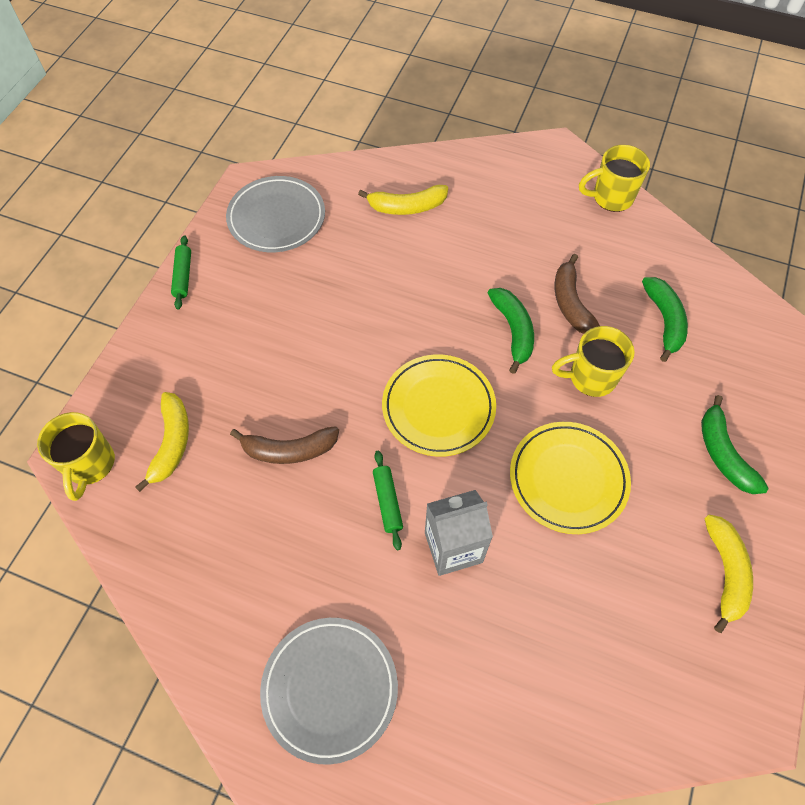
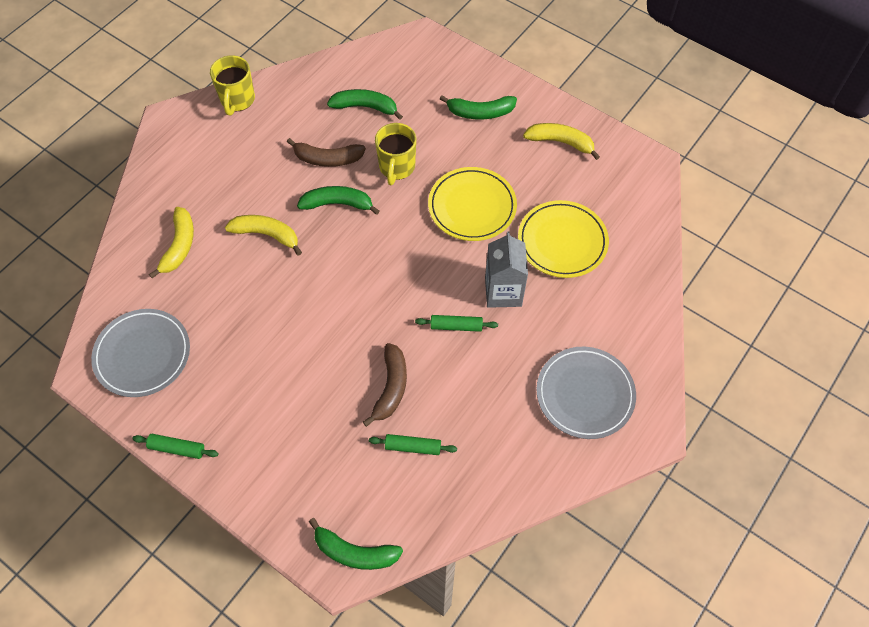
camera: 75 degrees left, 0 degrees up
yellow mug [37,412,115,501] -> green banana [309,518,403,570]
yellow banana [135,392,189,492] -> yellow banana moved to [225,215,302,256]
yellow plate [382,354,496,457] -> yellow plate moved to [518,200,609,278]
none -> green rolling pin [369,434,457,455]

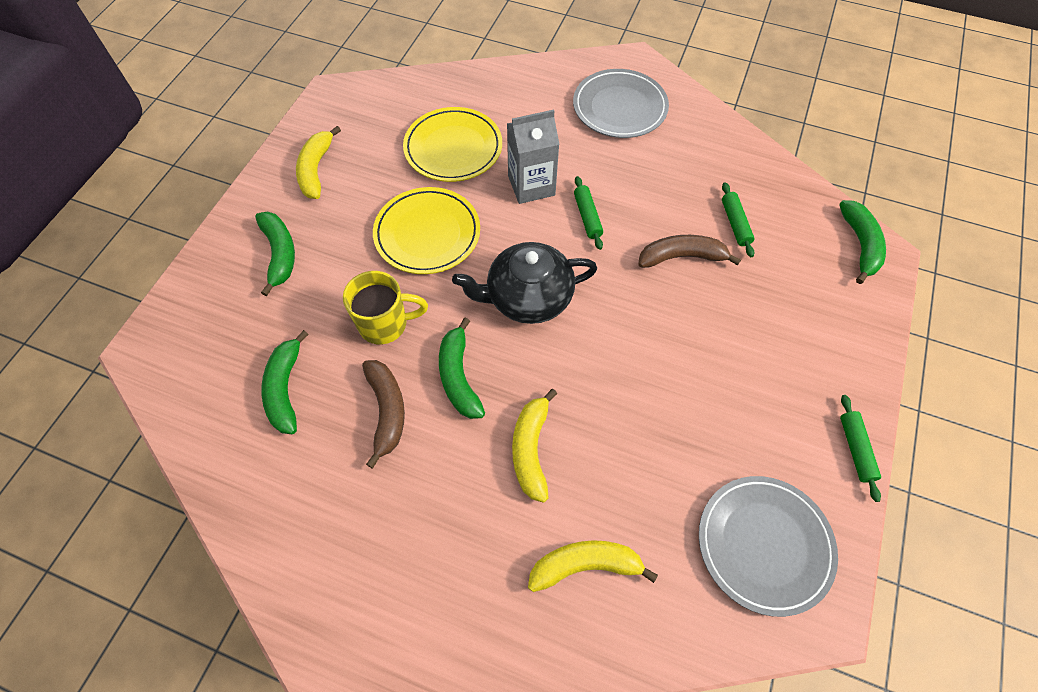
camera: 105 degrees left, 0 degrees up
yellow mug [210,55,255,115] -> none
none -> black teapot [452,242,597,324]

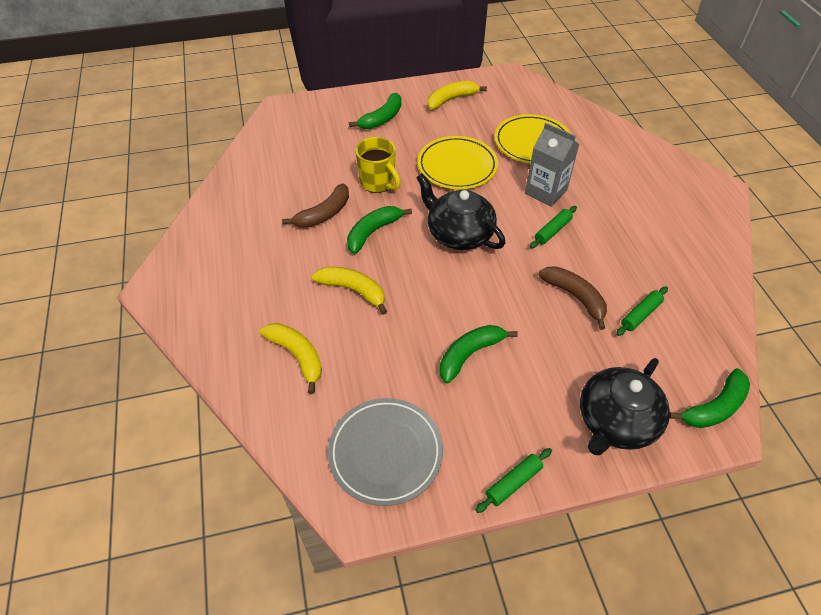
camera: 55 degrees right, 10 degrees down
green banana [261,330,309,434] -> green banana moved to [440,325,518,384]
yellow banana [512,389,557,503] -> yellow banana turned 60 degrees clockwise [312,267,387,315]
grey plate [573,69,669,138] -> none
none -> black teapot [580,358,670,455]

